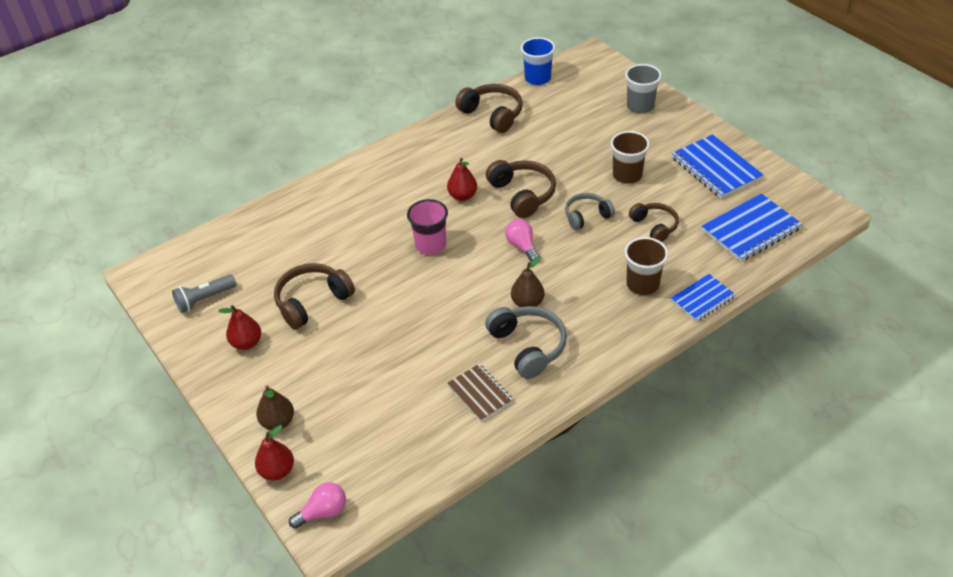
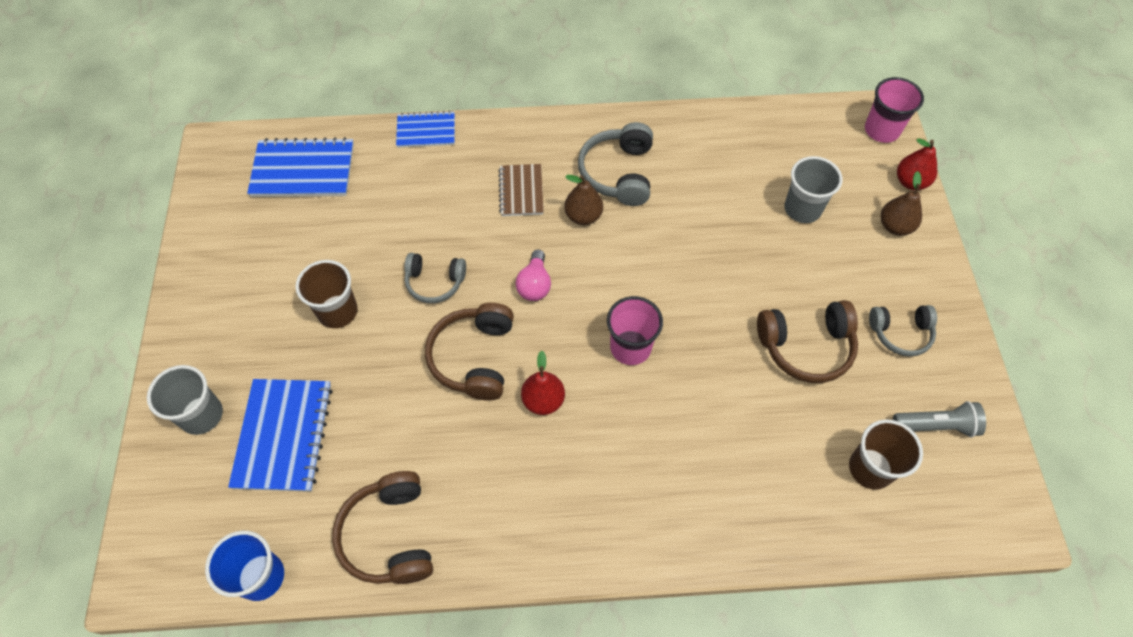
camera: 150 degrees left, 15 degrees up
red pear [218,305,261,350] -> grey headphones [869,305,937,357]
pink light bulb [289,482,346,529] -> pink cup [865,77,924,143]
brown notebook [447,364,513,421] -> brown notebook moved to [498,164,544,216]
brown cup [624,237,668,295] -> brown cup moved to [849,419,923,490]
brown headphones [629,203,679,242] -> none
blue notebook [672,134,764,198] -> blue notebook moved to [228,379,333,492]
none -> grey cup [784,156,843,223]

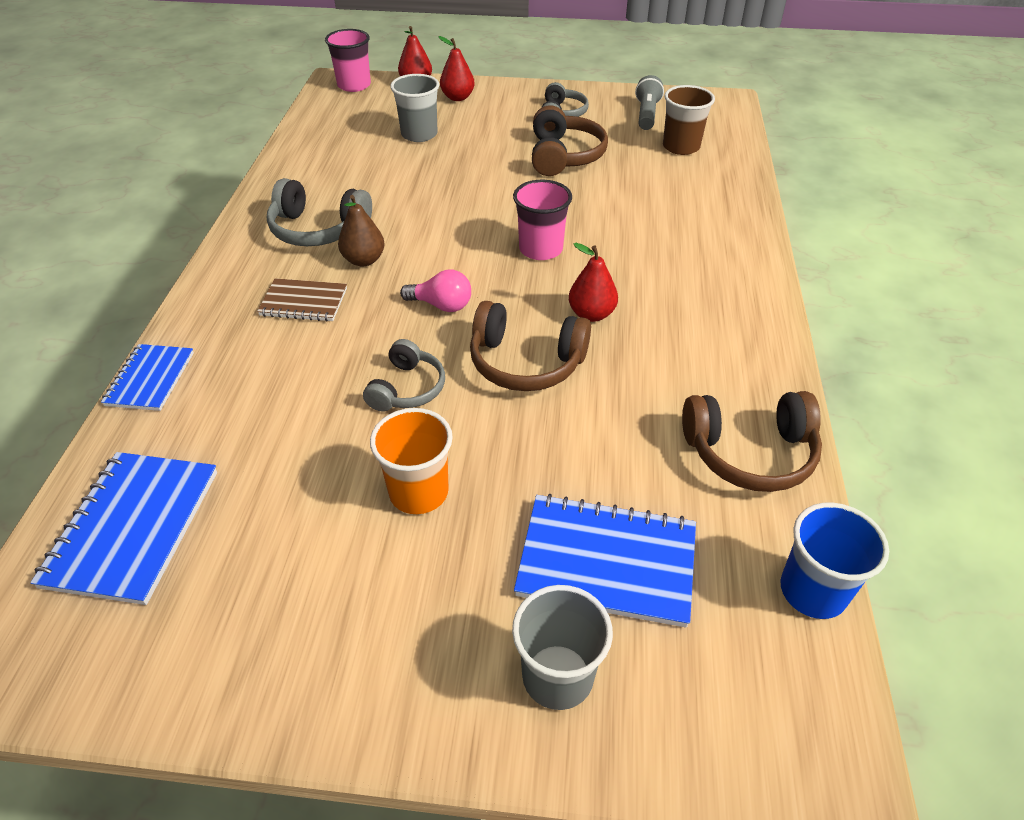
camera: 80 degrees left, 15 degrees down
brown cup [295,260,358,328] -> orange cup [370,408,453,514]
brown pear [881,171,922,236] -> red pear [439,36,475,101]

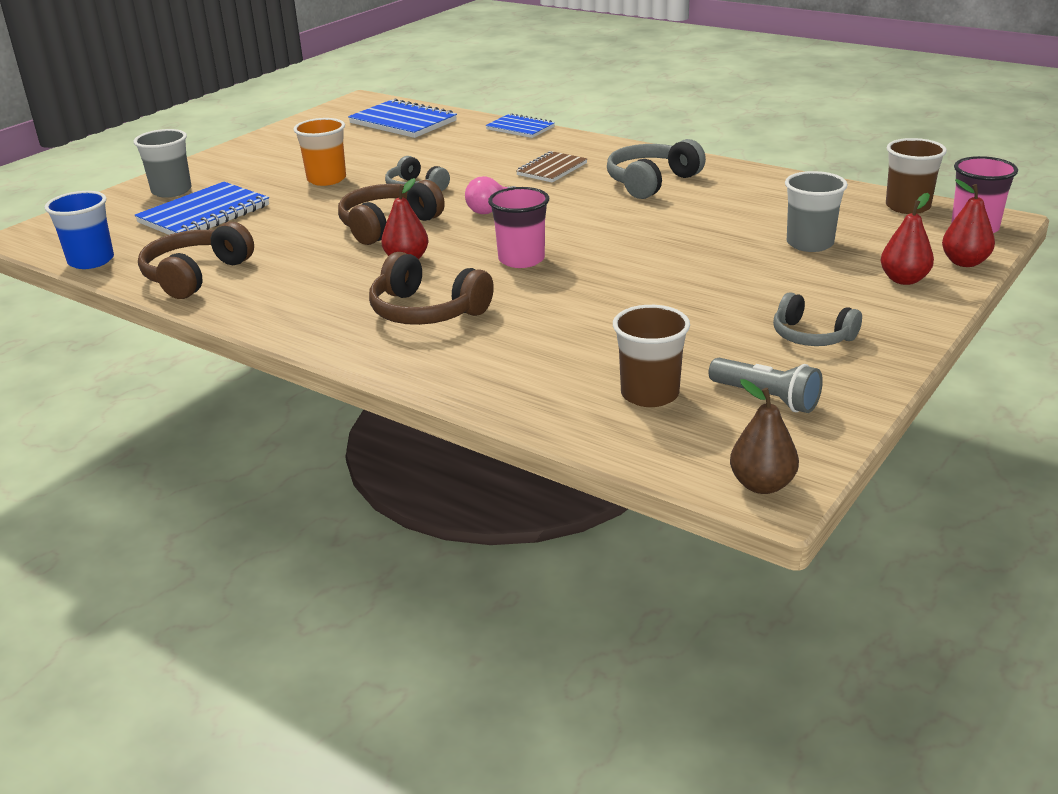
camera: 120 degrees right, 15 degrees down
brown pear [338,195,385,267] -> brown pear moved to [730,379,799,494]
brown headphones [532,105,608,176] -> brown headphones moved to [369,252,494,325]
none -> brown cup [886,138,947,214]

